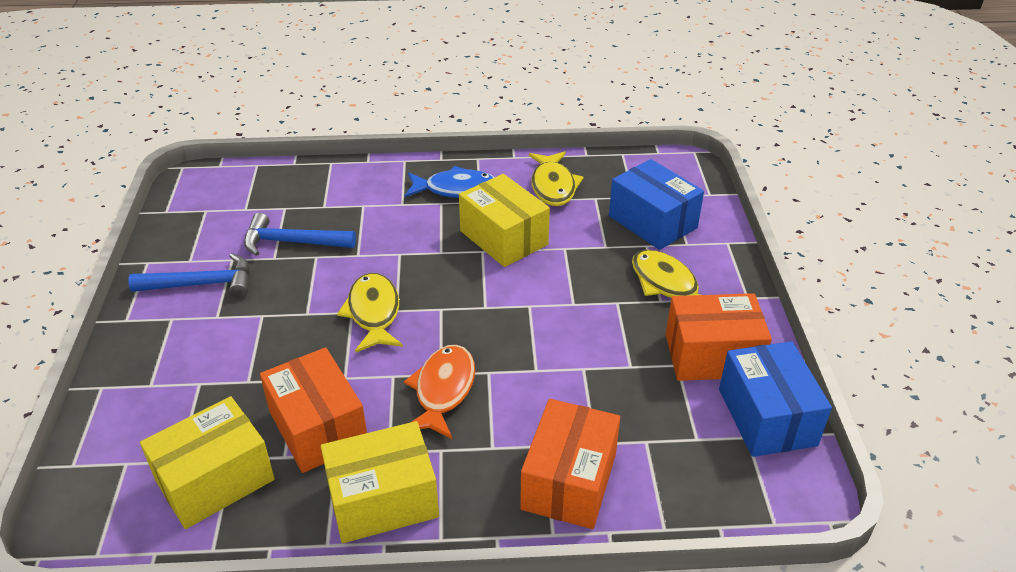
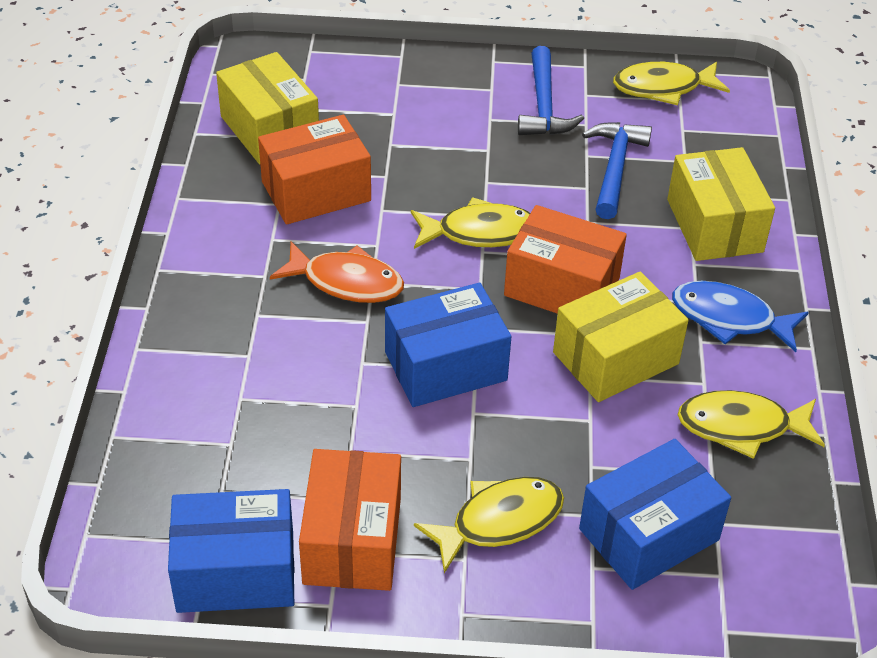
camera: 95 degrees right, 5 degrees up
yellow box [321,421,439,543] -> yellow box moved to [667,147,775,261]
blue fish [405,166,495,198] -> blue fish turned 105 degrees clockwise [672,281,809,352]
orange box [520,399,620,529] -> orange box moved to [504,205,627,314]
none -> blue box [385,283,511,407]
none -> yellow fish [613,62,730,105]

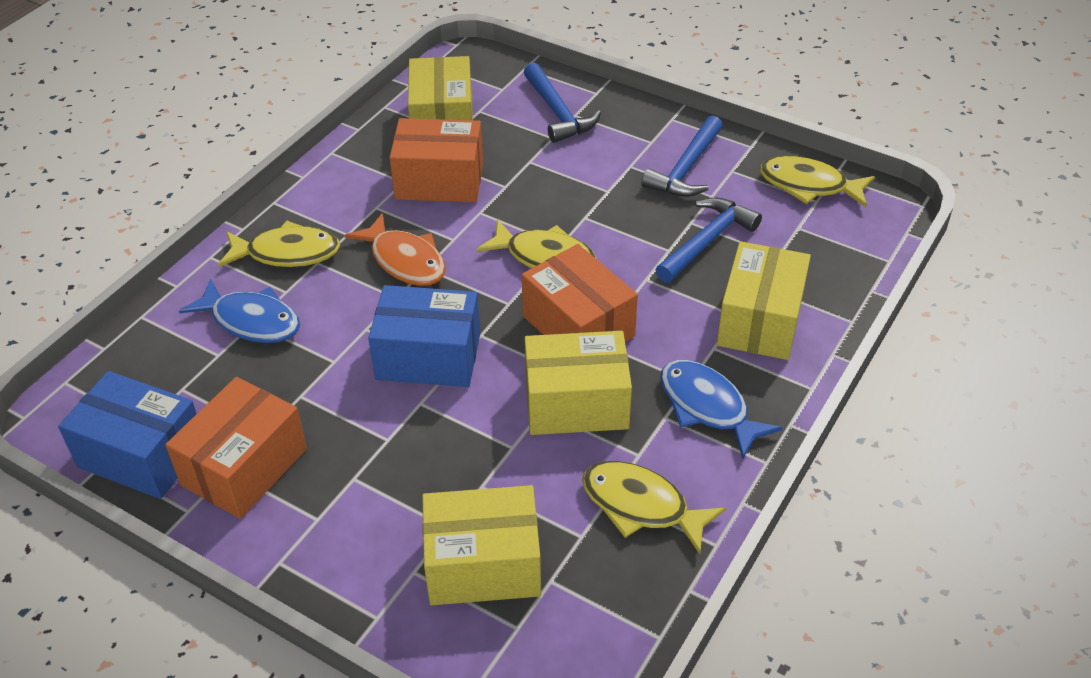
camera: 30 degrees right, 0 degrees up
yellow fish [414,477,564,573] -> yellow fish moved to [218,221,340,267]
blue box [579,439,731,590] -> yellow box [422,485,541,605]
none -> blue fish [179,278,300,343]
none -> blue hammer [524,63,601,143]

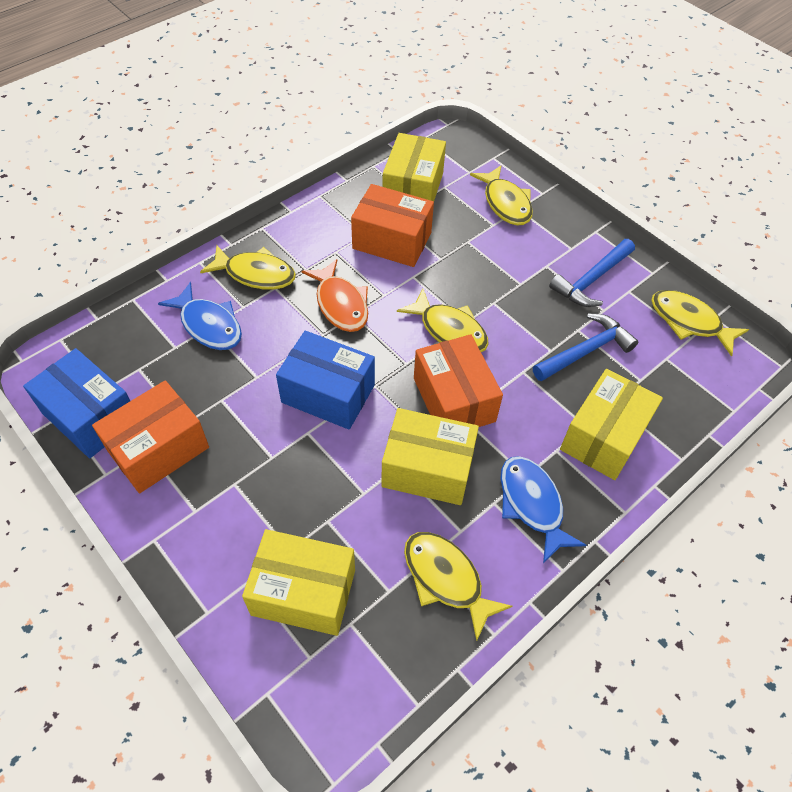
camera: 15 degrees right, 10 degrees up
blue hammer [524,63,601,143] -> yellow fish [470,165,533,225]

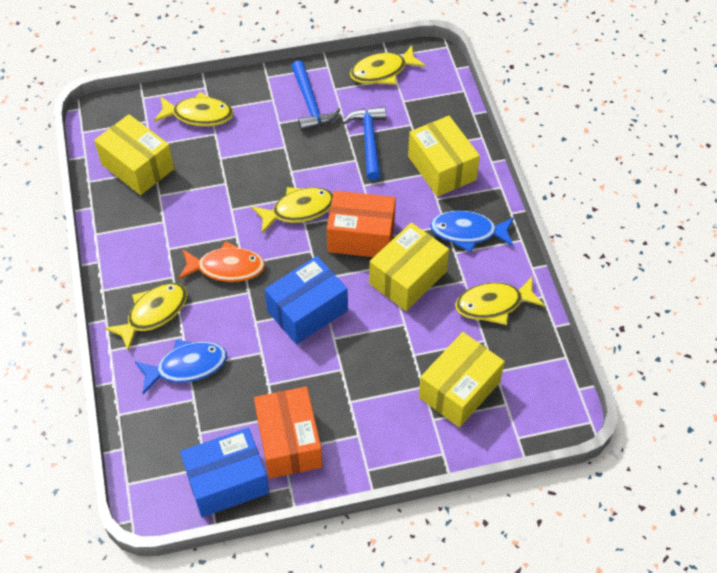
camera: 60 degrees left, 0 degrees up
orange box [351,184,434,267] -> none

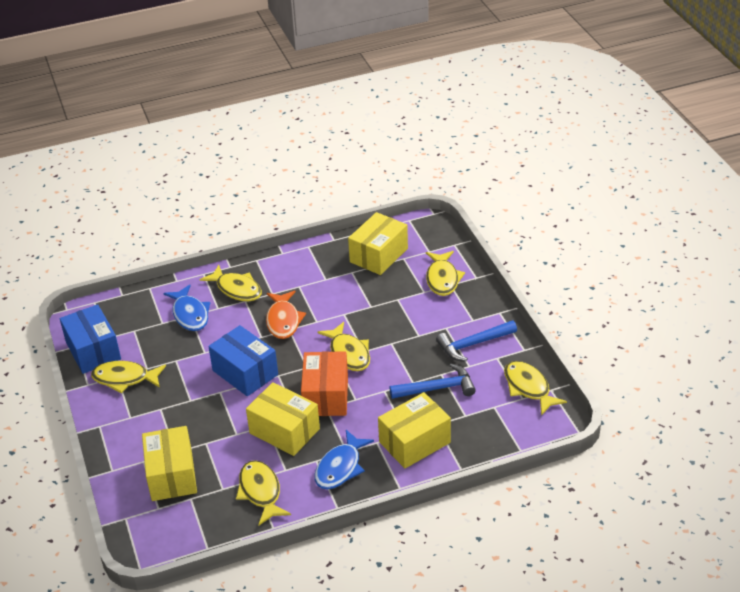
camera: 85 degrees right, 15 degrees down
orange box [254,387,323,478] -> yellow fish [91,361,166,393]
yellow box [419,332,505,427] -> yellow box turned 45 degrees clockwise [142,426,197,501]
blue fish [430,211,514,252] -> blue fish turned 150 degrees counterclockwise [314,430,374,489]

